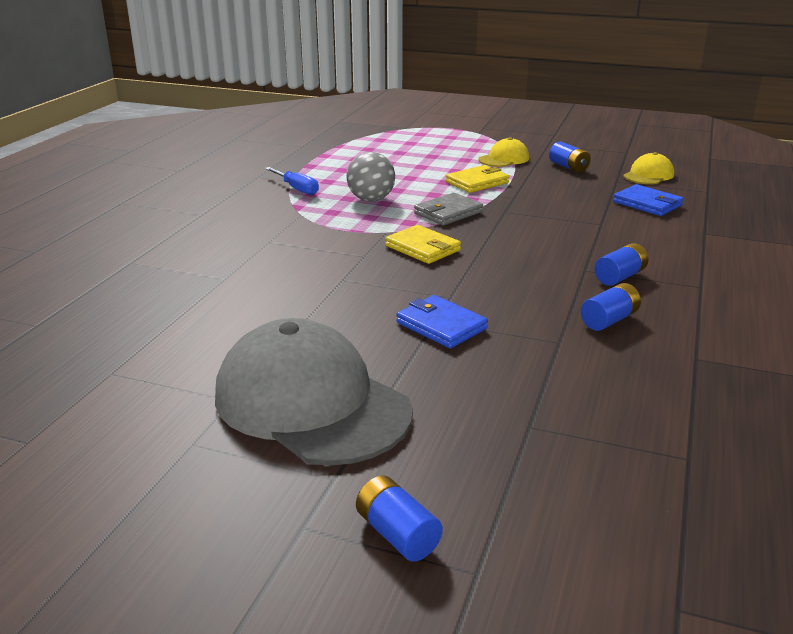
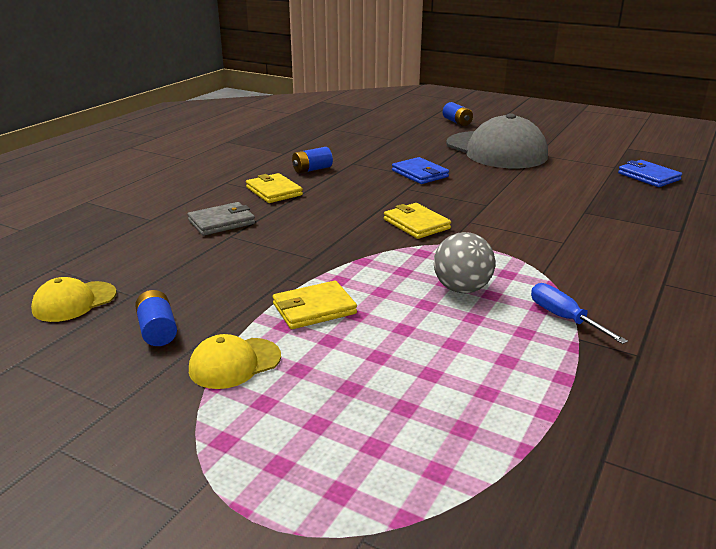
camera: 170 degrees left, 0 degrees up
grey wallet [414,193,483,225] -> grey wallet moved to [188,202,255,236]
blue battery [595,243,649,286] -> yellow wallet [246,173,303,203]
blue wallet [613,184,684,216] -> blue wallet moved to [618,160,682,187]

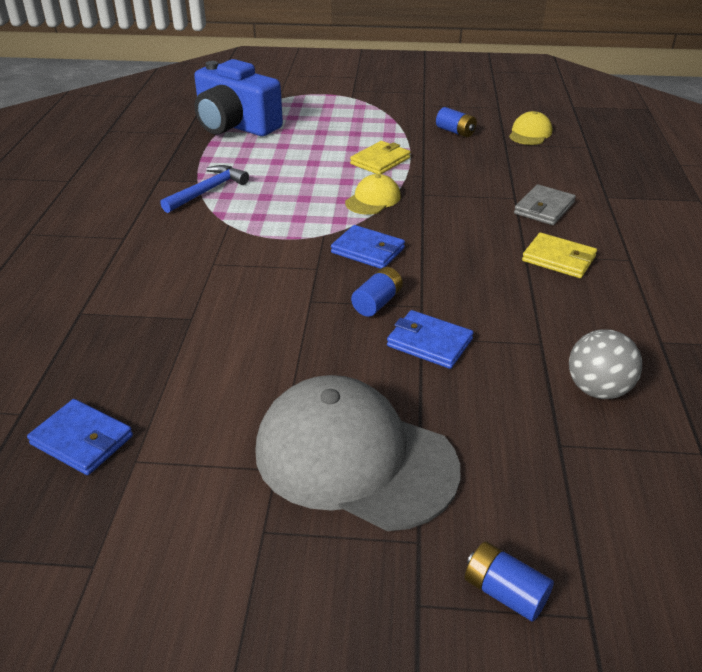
camera: 155 degrees right, 10 degrees up
yellow cap [189,334,281,389] -> yellow cap moved to [345,174,401,215]
blue battery [292,147,333,173] -> blue battery moved to [351,267,403,317]
yellow wallet [384,203,451,239] -> blue wallet [331,225,405,269]
grey ball [434,232,496,293] -> grey ball moved to [569,329,642,399]
blue screwdriver [531,283,628,344] -> blue hammer [160,165,249,213]
none -> blue camera [194,59,283,136]

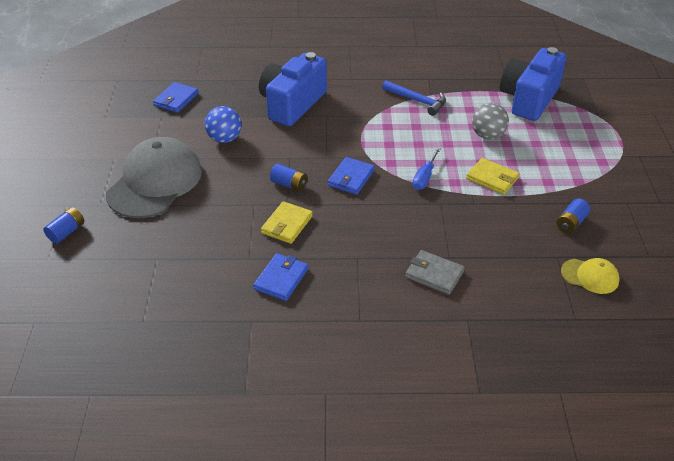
camera: 85 degrees right, 5 degrees up
yellow cap [345,174,401,215] -> blue screwdriver [413,147,441,190]
blue wallet [387,310,474,369] -> blue wallet moved to [253,253,308,301]
yellow wallet [522,233,597,278] -> yellow wallet moved to [261,201,313,244]
grey ball [569,329,642,399] -> grey ball moved to [472,103,509,139]
none -> blue ball [205,106,242,143]
none -> blue camera [259,52,327,126]

